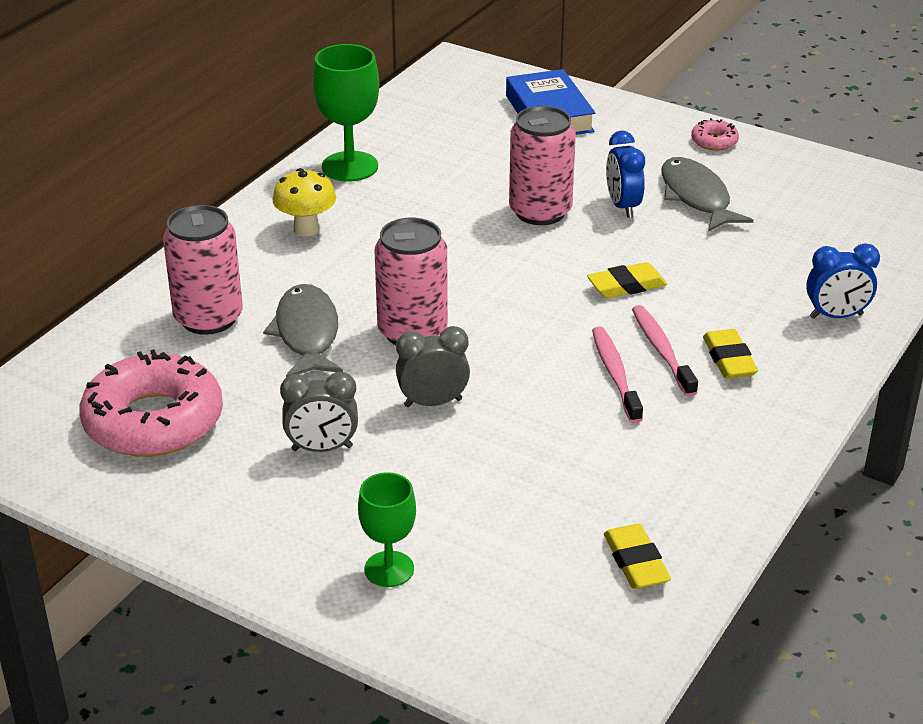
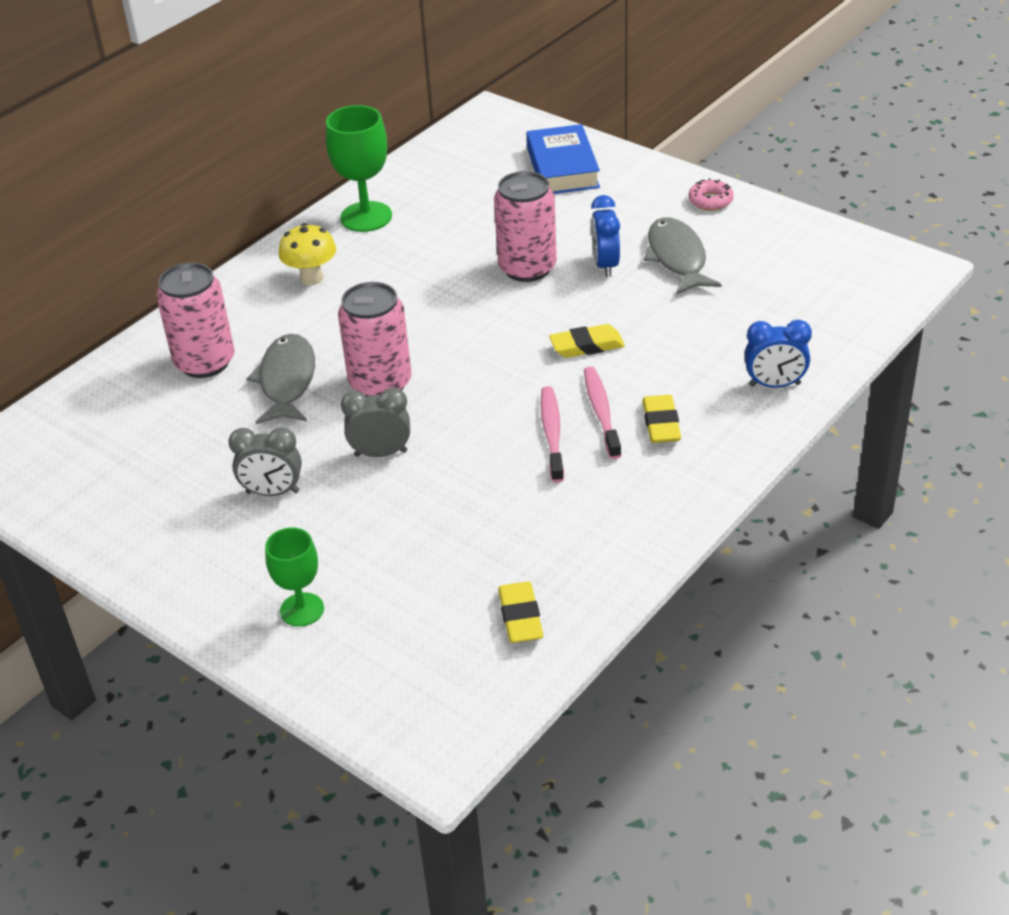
camera: 10 degrees right, 5 degrees up
pink donut [79,349,223,457] -> none

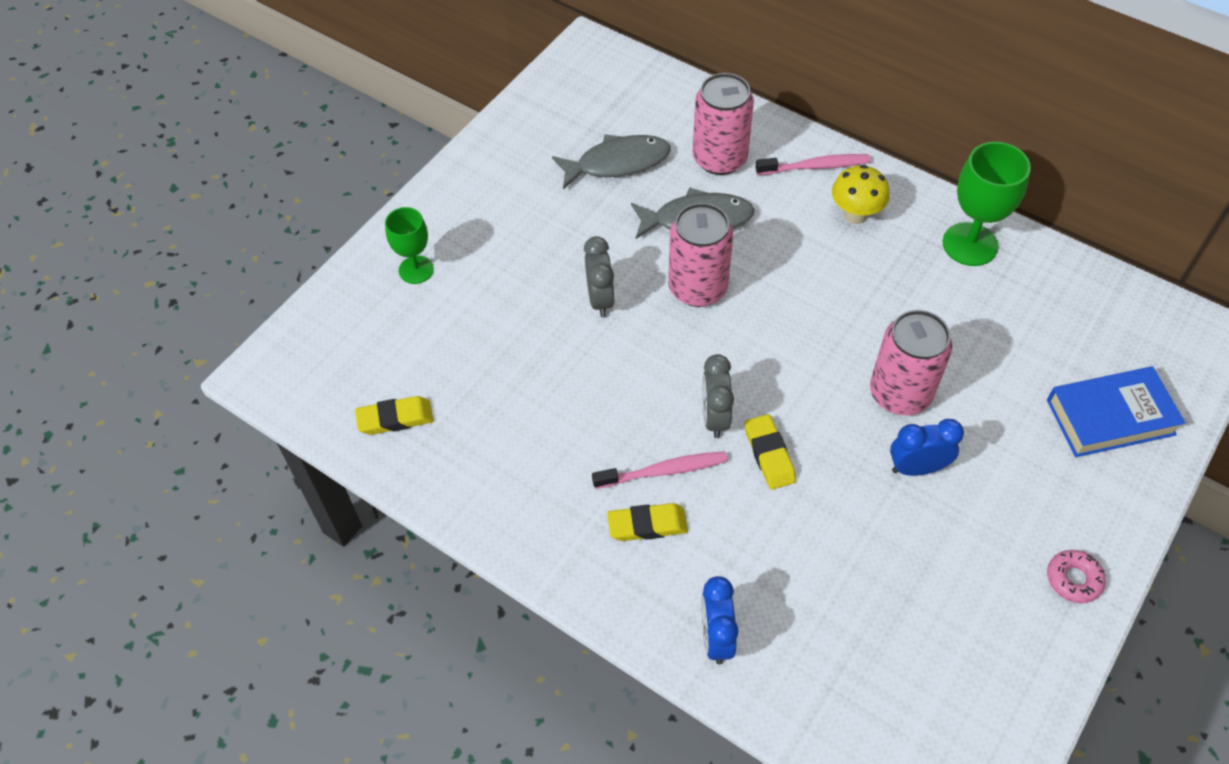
camera: 85 degrees right, 15 degrees up
grey clock [229,427,302,496] -> grey clock moved to [702,354,734,438]
pink toothbrush [541,386,564,483] -> pink toothbrush moved to [755,154,871,175]
grey fish [644,218,722,295] -> grey fish moved to [552,134,671,189]

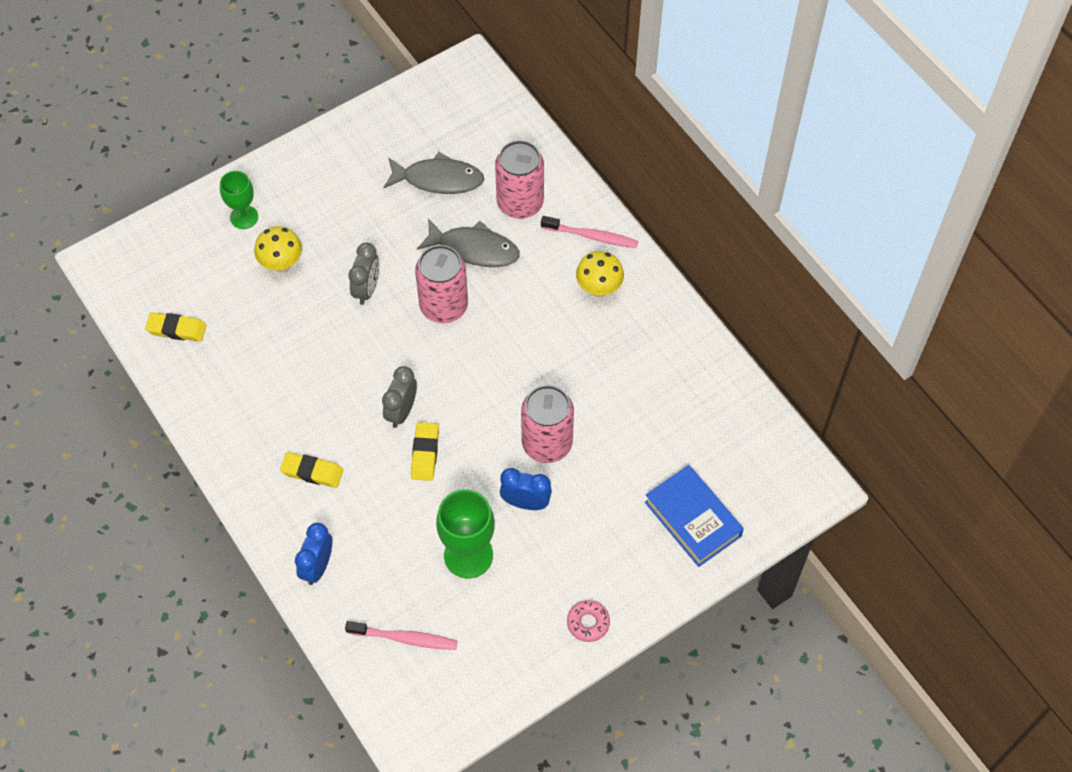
camera: 20 degrees right, 5 degrees up
pink toothbrush [592,451,727,489] -> pink toothbrush moved to [345,621,458,650]
green goblet [943,142,1031,266] -> green goblet moved to [436,489,495,578]
blue book [1047,366,1185,457] -> blue book turned 45 degrees clockwise [645,465,744,567]
none -> yellow mushroom [254,226,302,272]

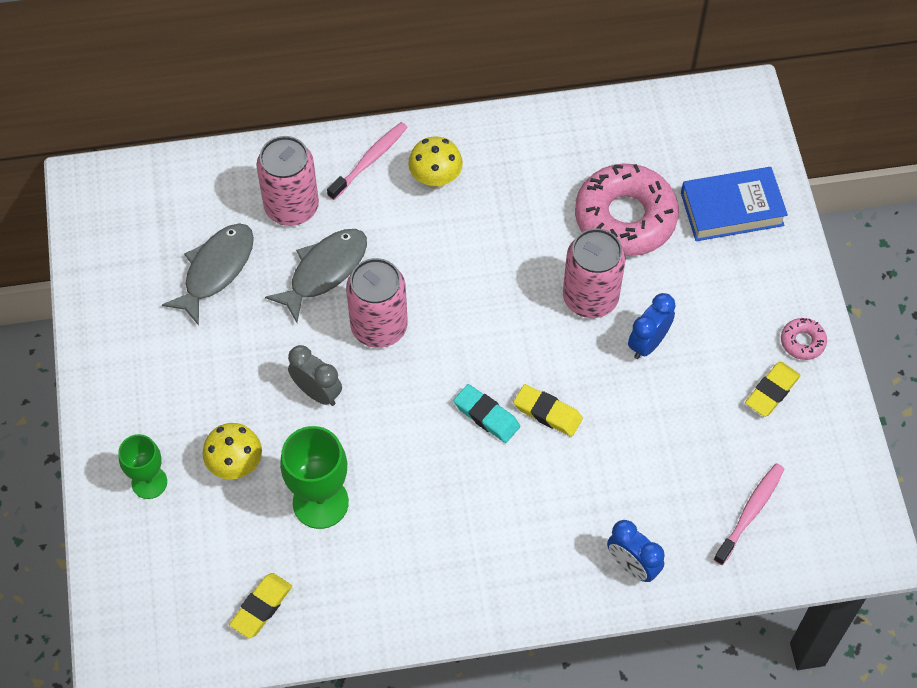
camera: 65 degrees left, 0 degrees up
yellow eraser [280,452,343,488] -> yellow eraser moved to [745,362,801,417]
grey clock [382,366,417,428] -> turquoise eraser [454,384,520,443]
green goblet [436,489,495,578] -> green goblet moved to [280,426,349,529]
none -> pink donut [575,163,679,256]

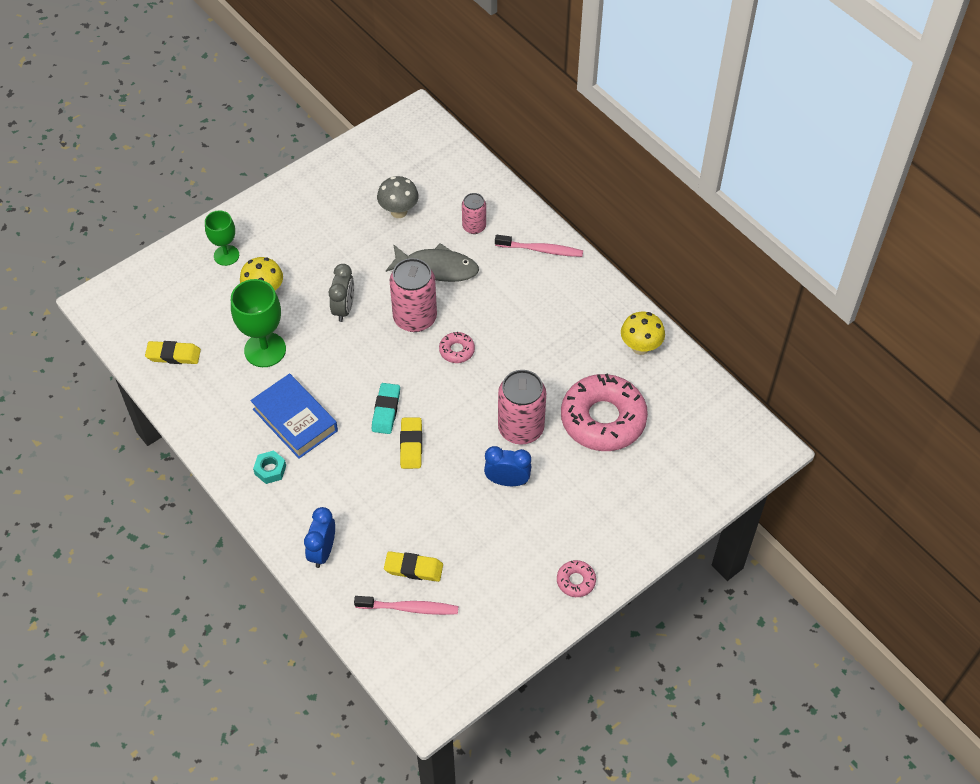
camera: 60 degrees right, 5 degrees down
grey fish [162,223,254,325] -> grey mushroom [377,176,419,218]
pink can [256,136,319,226] -> pink can [462,193,486,234], size x0.57
yellow mushroom [408,136,463,189] -> yellow mushroom moved to [621,312,665,355]
blue book [681,167,788,241] -> blue book moved to [251,374,338,459]
yellow eraser [745,362,801,417] -> yellow eraser moved to [384,551,443,582]
none -> turquoise nut [253,450,286,484]
none -> pink donut [439,332,475,363]

